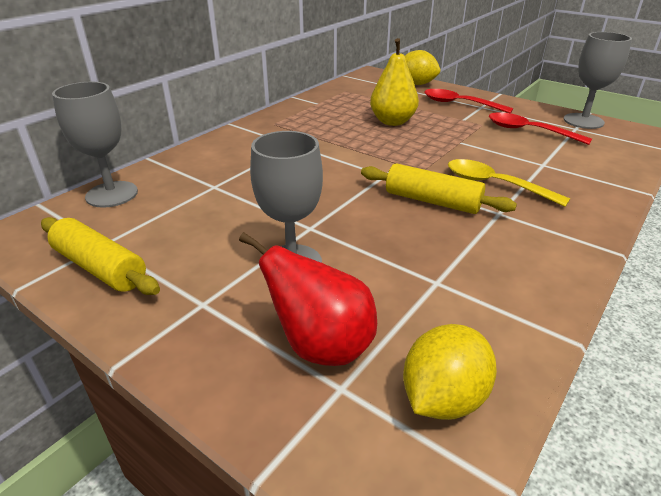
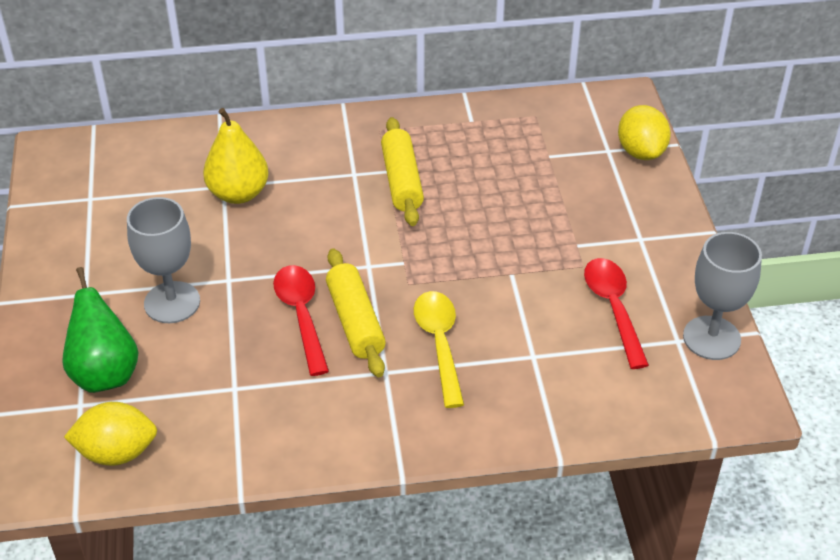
camera: 45 degrees right, 10 degrees up
yellow rolling pin [41,217,160,295] -> yellow rolling pin moved to [381,117,424,226]
grey goblet [52,82,138,208] -> none
red pear [239,232,377,366] -> green pear [62,267,138,393]
yellow pear [370,38,419,126] -> yellow pear moved to [203,108,269,204]
red spoon [424,89,513,113] -> red spoon moved to [273,265,329,376]

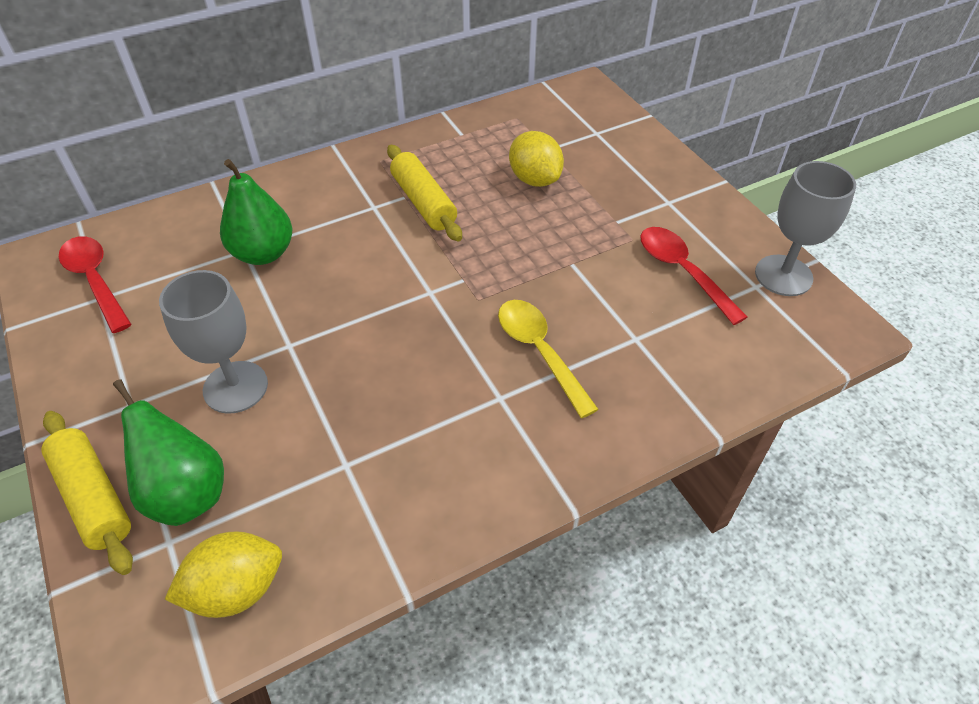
camera: 20 degrees left, 5 degrees up
yellow pear [203,108,269,204] -> green pear [220,159,293,265]
red spoon [273,265,329,376] -> red spoon moved to [59,236,131,333]
yellow rolling pin [326,248,386,377] -> yellow rolling pin moved to [41,411,133,575]
yellow lemon [618,105,671,160] -> yellow lemon moved to [509,131,564,187]

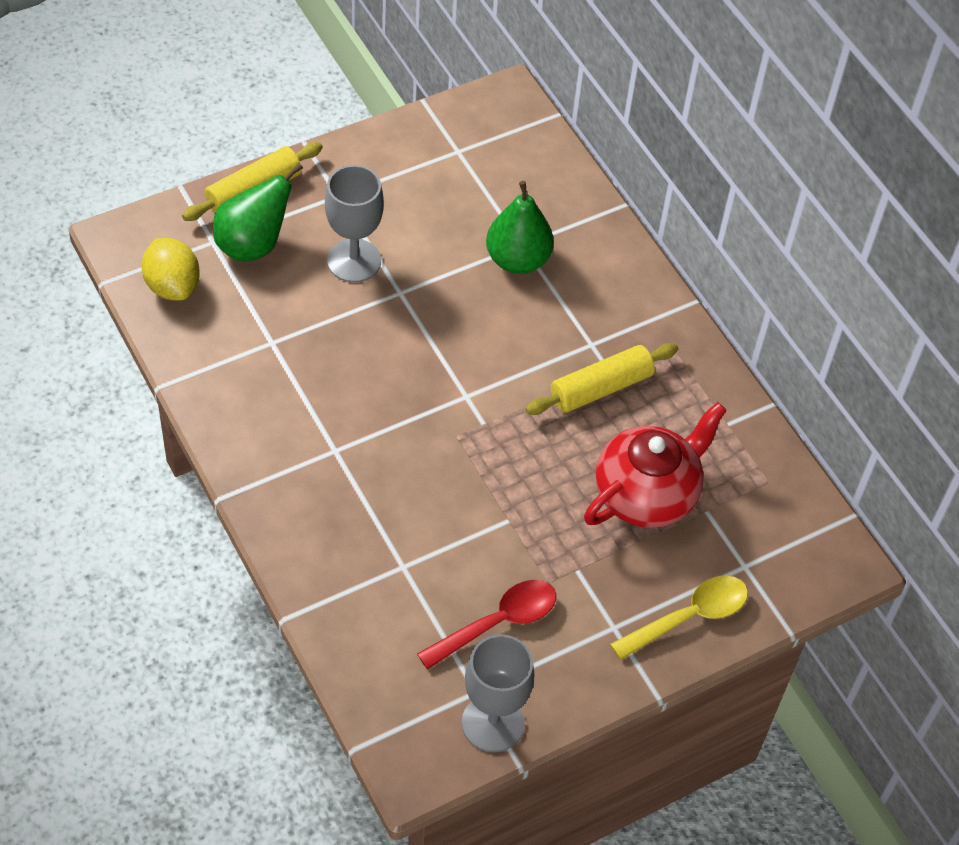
camera: 85 degrees right, 5 degrees up
red spoon [59,236,131,333] -> none
yellow spoon [498,300,599,418] -> yellow spoon moved to [610,576,748,660]
yellow lemon [509,131,564,187] -> red teapot [584,402,727,528]

